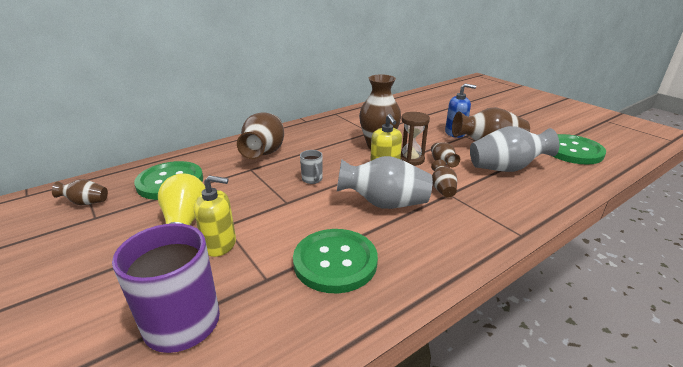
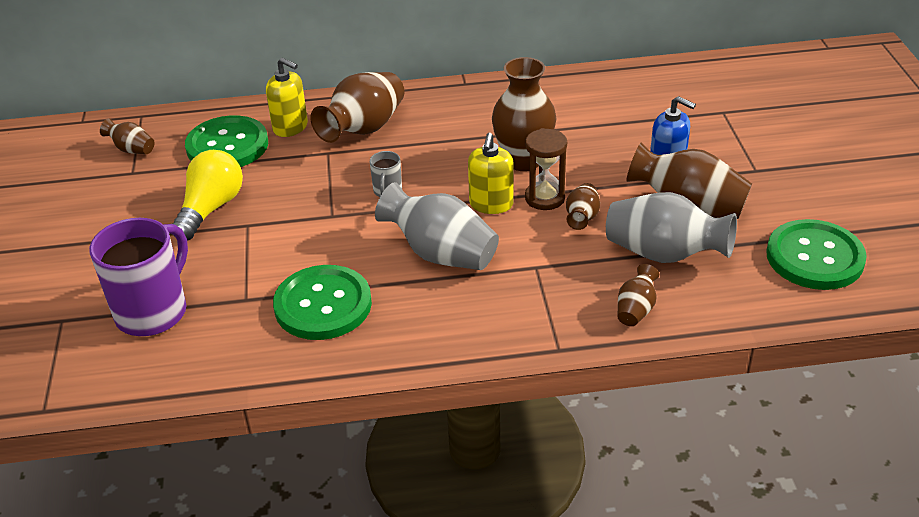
camera: 30 degrees right, 10 degrees up
yellow soap dispenser [194,175,236,257] -> yellow soap dispenser moved to [266,58,308,137]
brown vase [431,160,457,197] -> brown vase moved to [617,264,659,326]

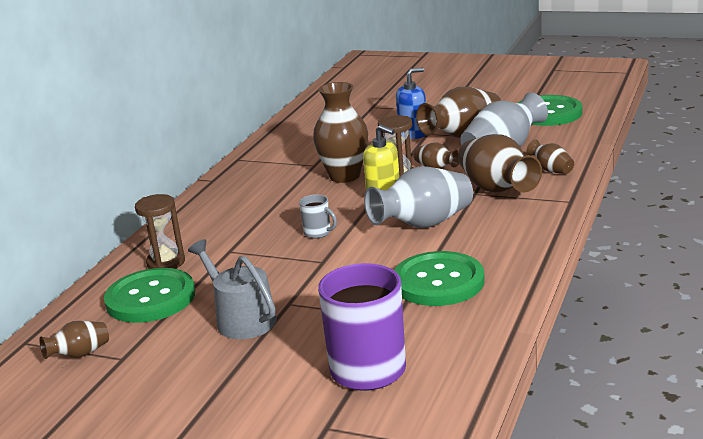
camera: 60 degrees left, 15 degrees down
yellow light bulb [172,150,243,241] -> grey watering can [188,239,277,339]
yellow soap dispenser [266,58,308,137] -> brown hourglass [135,194,185,269]
brown vase [310,72,404,143] -> brown vase moved to [458,134,542,192]

